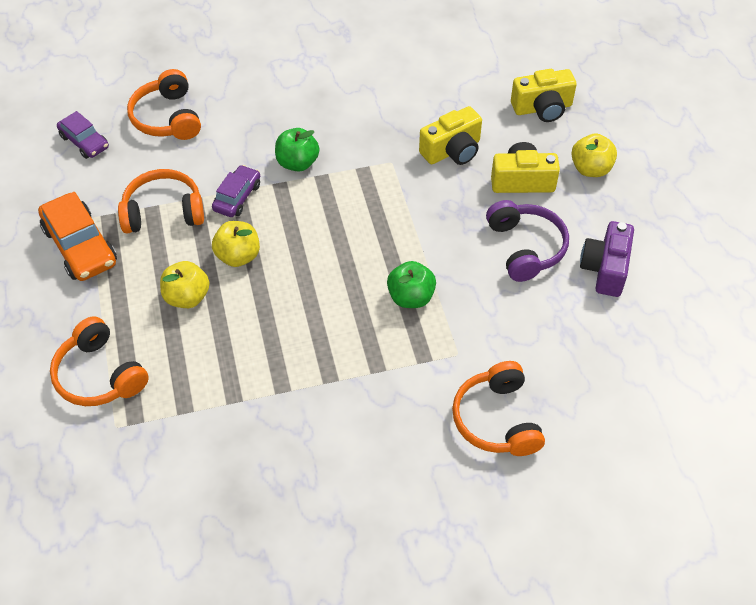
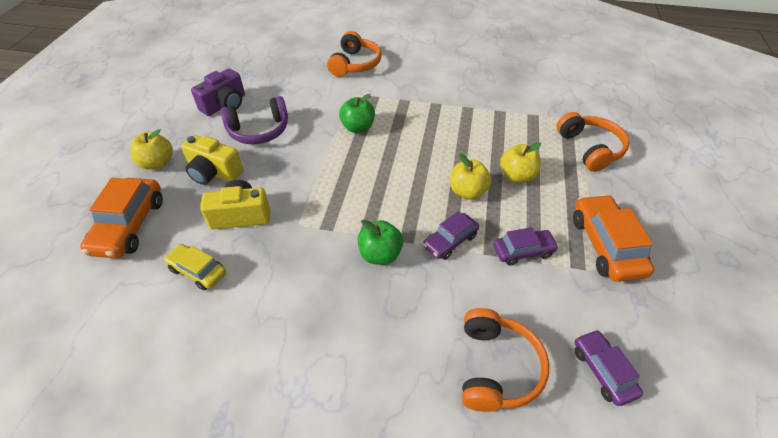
camera: 155 degrees left, 5 degrees down
orange headphones [118,169,204,233] -> purple car [493,227,559,265]
purple headphones [486,200,569,282] -> purple headphones turned 120 degrees counterclockwise [221,96,288,144]
yellow camera [511,69,577,122] -> orange car [80,178,163,258]
none -> yellow car [164,244,226,290]

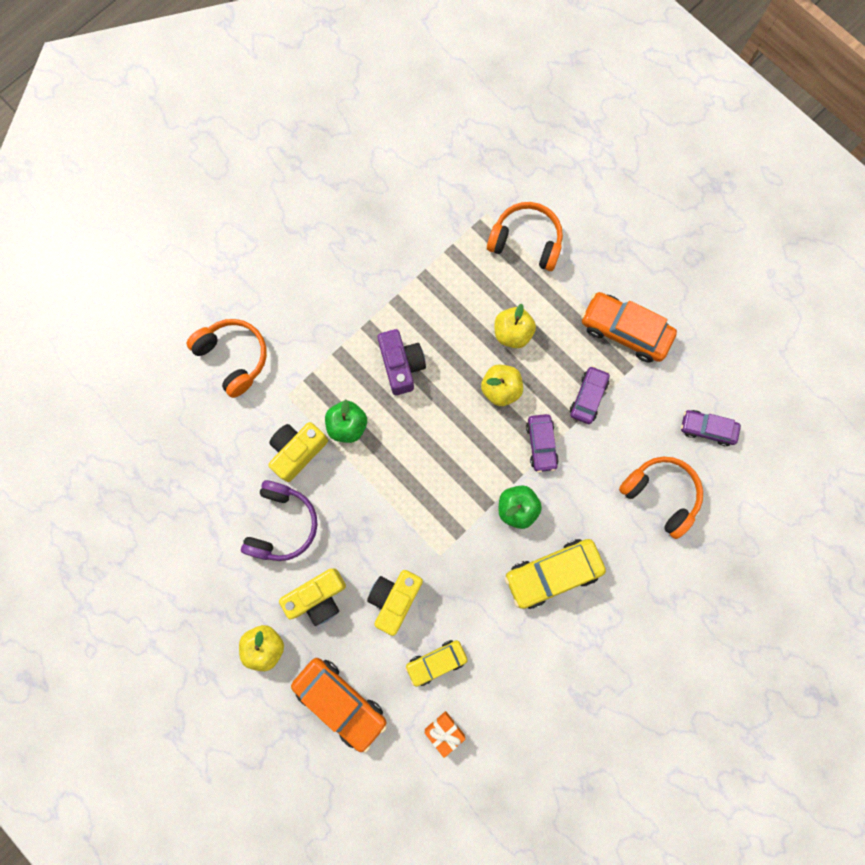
camera: 55 degrees left, 30 degrees up
purple camera [191,68,245,116] -> purple camera moved to [377,329,426,395]
none -> yellow camera [268,422,328,482]
none -> orange gift [425,711,465,758]
none -> yellow car [504,539,606,609]

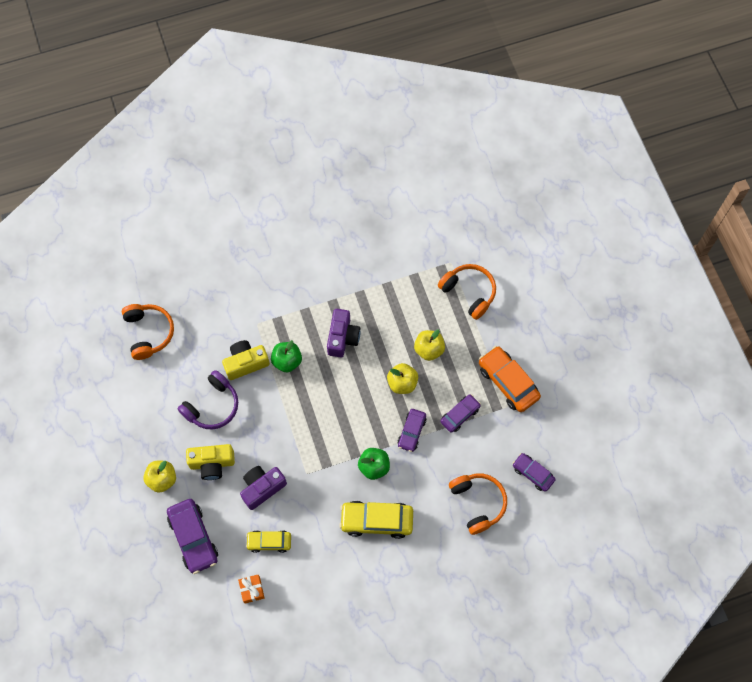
camera: 25 degrees right, 10 degrees down
orange headphones [187,319,267,398] -> orange headphones moved to [122,304,174,360]
orange car [291,658,387,753] -> purple car [167,499,218,574]
yellow camera [367,570,423,636] -> purple camera [240,466,287,510]

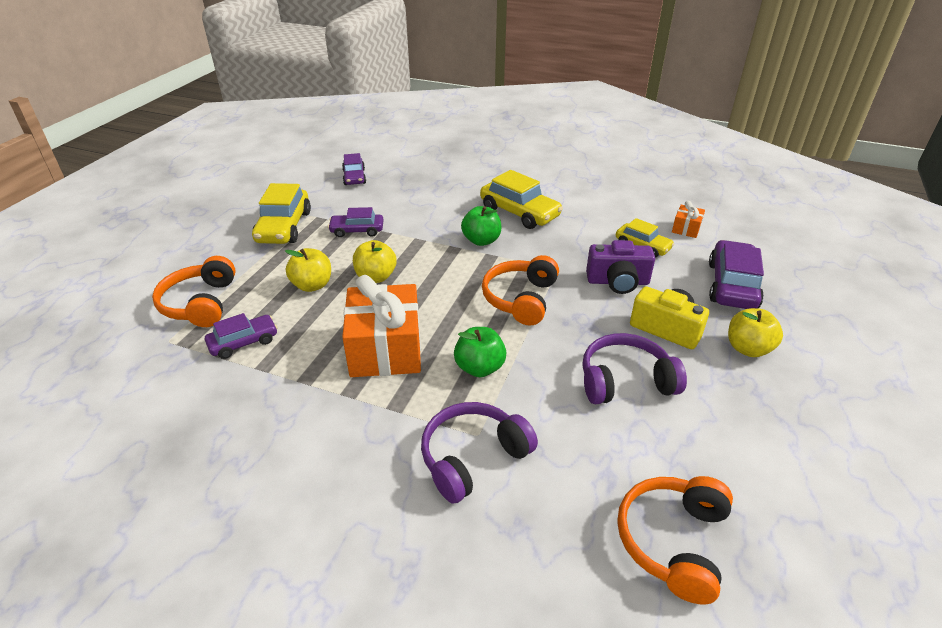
camera: 140 degrees left, 30 degrees down
yellow camera [222,340,270,380] -> none
purple camera [327,309,361,357] -> orange gift [342,275,421,377]
purple car [398,409,427,452] -> purple car moved to [205,313,278,359]
orange headphones [449,474,507,535] -> orange headphones moved to [482,255,559,326]
orange car [479,346,541,412] -> yellow car [252,183,311,244]
none -> purple headphones [421,402,538,504]

